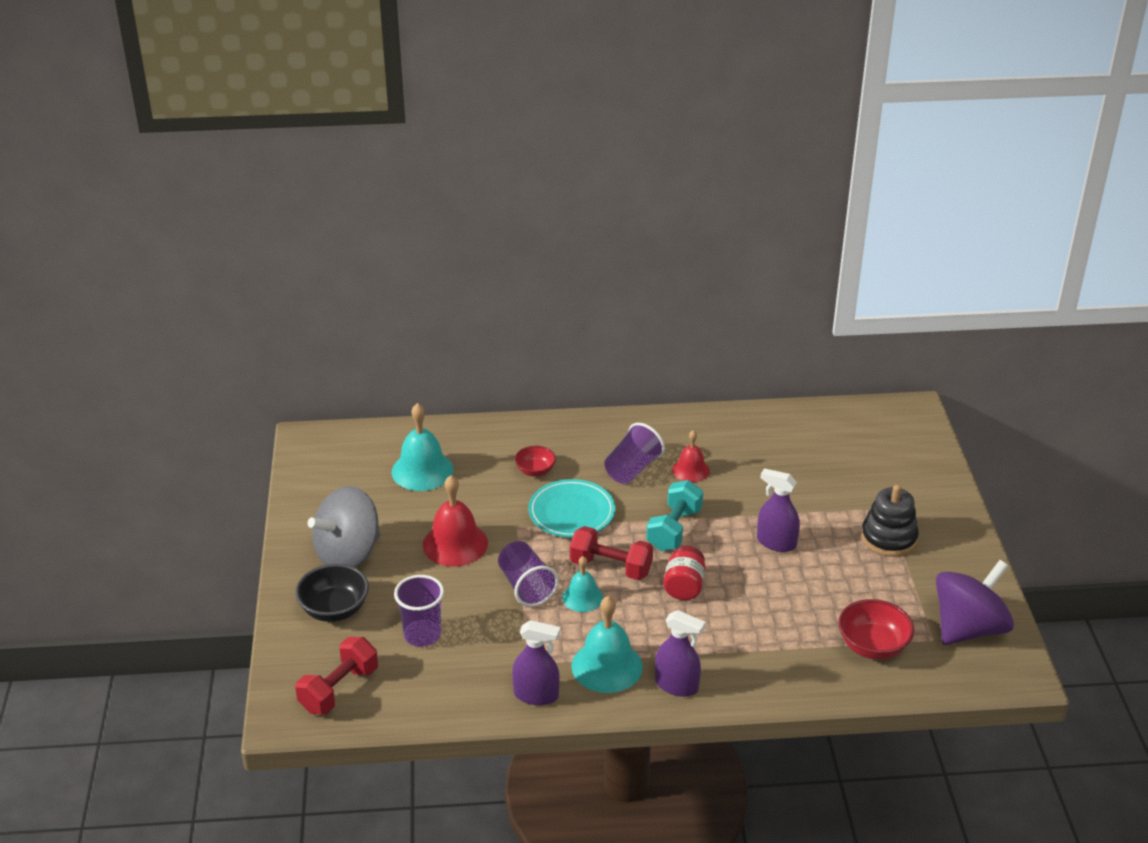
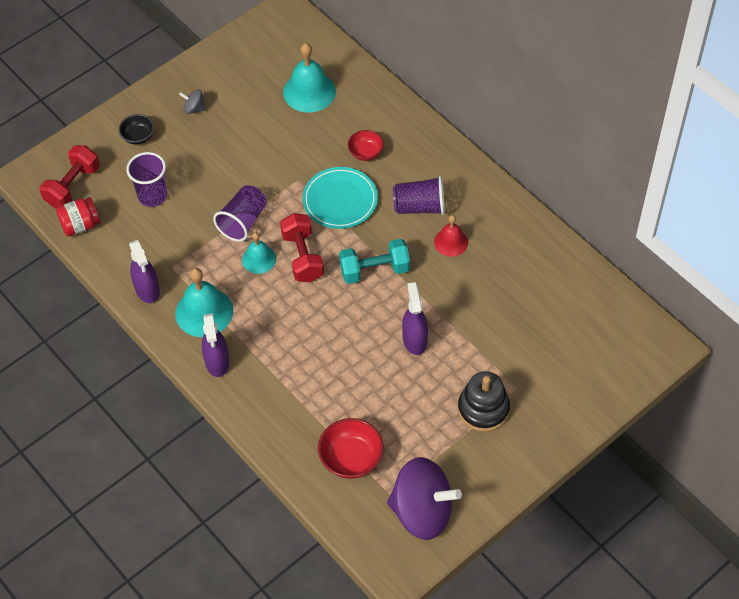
camera: 55 degrees right, 20 degrees up
black bowl [295,564,369,622] -> black bowl [119,114,154,145], size x0.63
red dumbbell [295,637,378,714] -> red dumbbell turned 60 degrees counterclockwise [40,145,100,208]
grey spinning top [308,486,380,567] -> grey spinning top [179,89,206,114], size x0.41
red bell [422,475,488,567] -> none
red jar [663,546,706,600] -> red jar moved to [56,197,100,237]

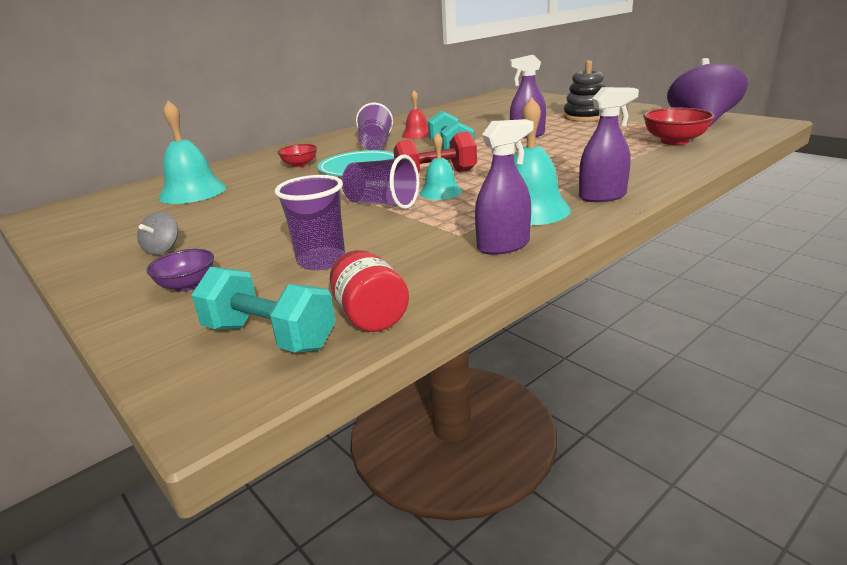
camera: 90 degrees left, 30 degrees down
red dumbbell [40,145,100,208] -> turquoise dumbbell [191,267,335,352]
black bowl [119,114,154,145] -> purple bowl [146,249,214,292]

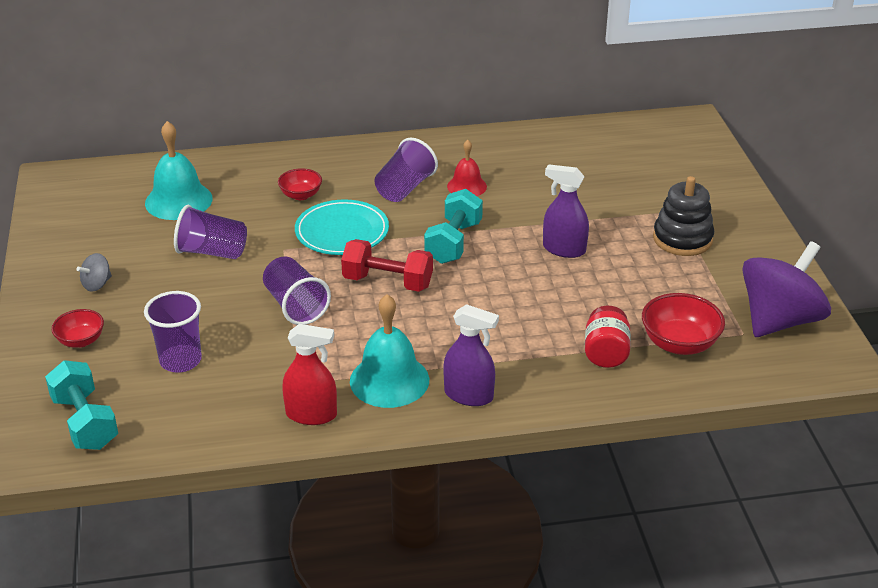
camera: 30 degrees right, 10 degrees up
purple bowl [146,249,214,292] -> red bowl [51,309,104,348]
red jar [329,250,409,332] -> red jar moved to [585,306,631,368]
turquoise bell [419,133,462,200] -> none
purple spray bottle [475,119,533,255] -> red spray bottle [282,324,337,425]
none -> purple cup [174,205,247,259]

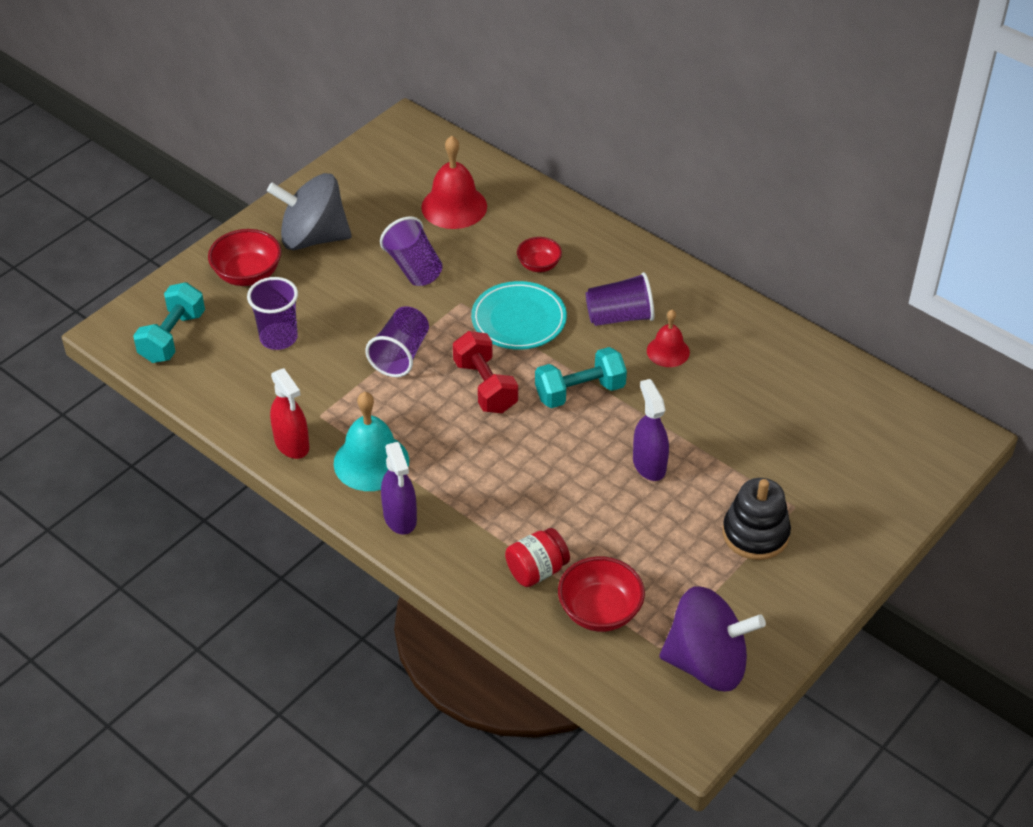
camera: 50 degrees right, 10 degrees up
red bowl [51,309,104,348] -> red bowl [208,229,281,286], size x1.60
grey spinning top [77,253,112,292] -> grey spinning top [267,173,351,250], size x2.42
turquoise bell [145,121,213,220] -> red bell [421,136,487,229]

